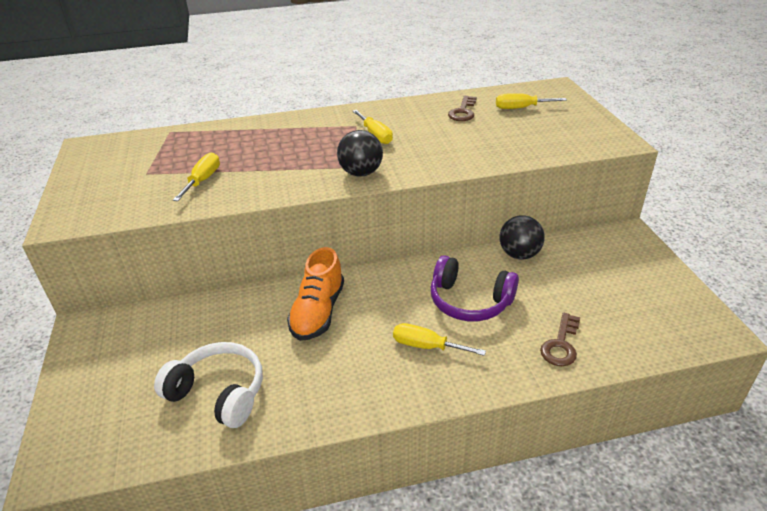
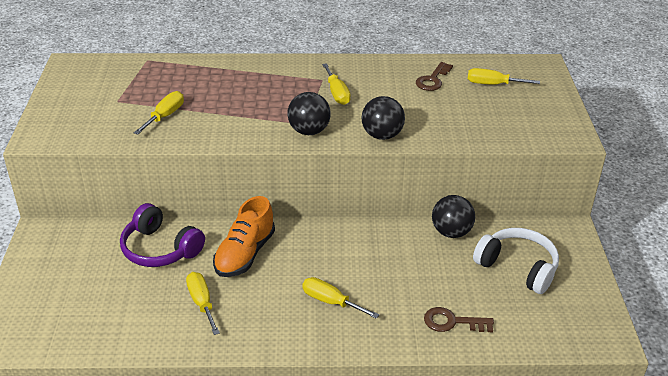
camera: 10 degrees right, 0 degrees up
white headphones [154,342,263,428] -> white headphones moved to [473,228,559,294]
purple headphones [431,255,519,321] -> purple headphones moved to [120,203,205,267]
brown key [540,313,580,366] -> brown key turned 60 degrees clockwise [424,307,494,332]
none -> yellow screwdriver [186,272,220,335]
none -> black ball [361,96,405,140]

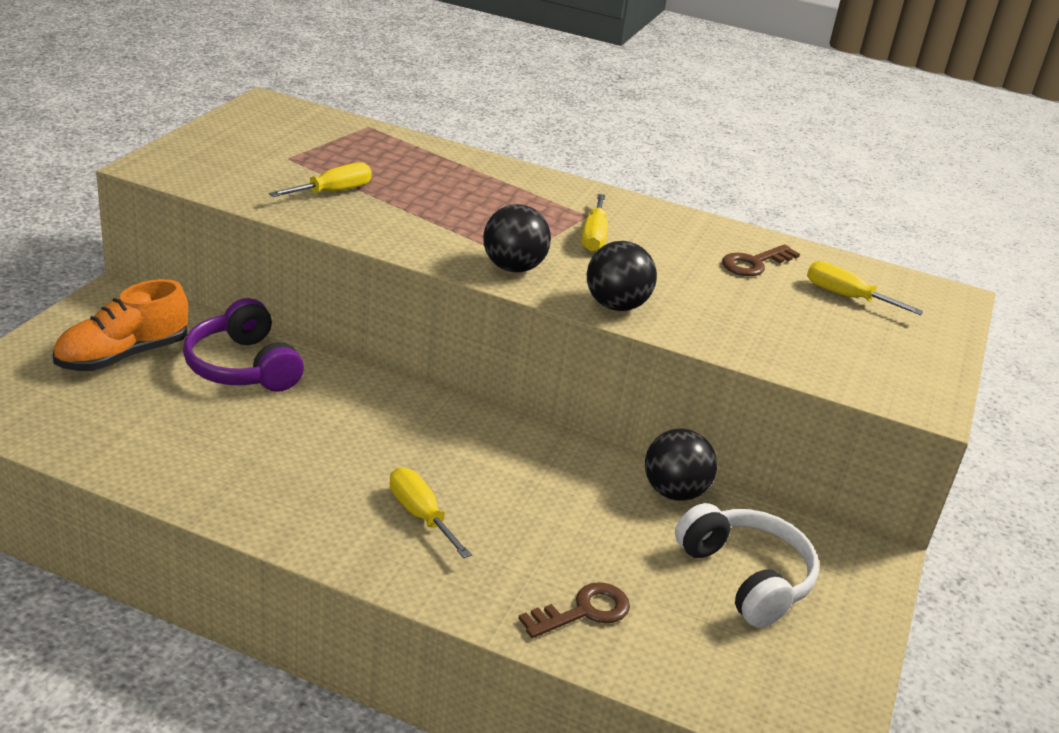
camera: 20 degrees right, 5 degrees down
yellow screwdriver [186,272,220,335] -> none
orange shoe [213,196,275,277] -> orange shoe moved to [53,279,188,371]
brown key [424,307,494,332] -> brown key turned 120 degrees clockwise [518,582,630,638]

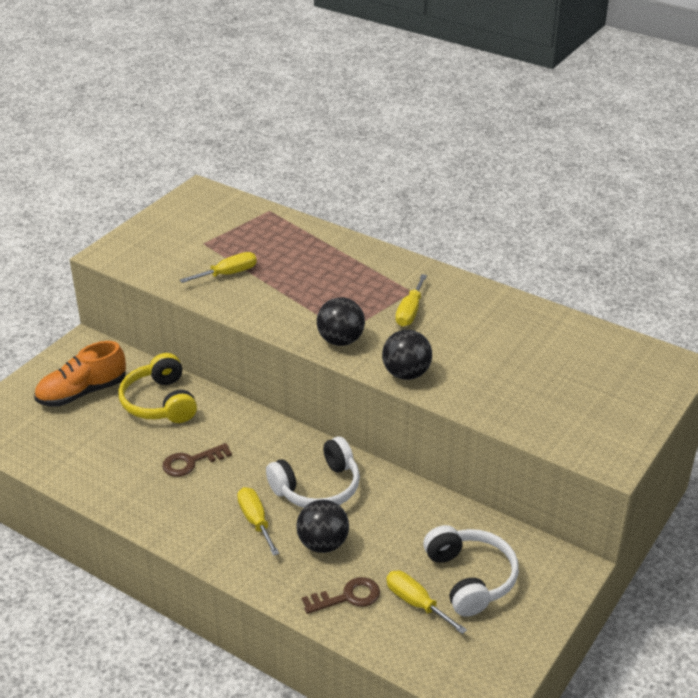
camera: 15 degrees right, 5 degrees up
purple headphones [183,298,304,392] -> yellow headphones [118,353,197,423]
black ball [645,429,717,501] -> black ball moved to [296,500,349,553]
brown key [722,244,800,276] -> brown key moved to [162,443,232,477]
yellow screwdriver [807,261,924,315] -> yellow screwdriver moved to [386,570,467,634]
none -> white headphones [266,437,360,508]

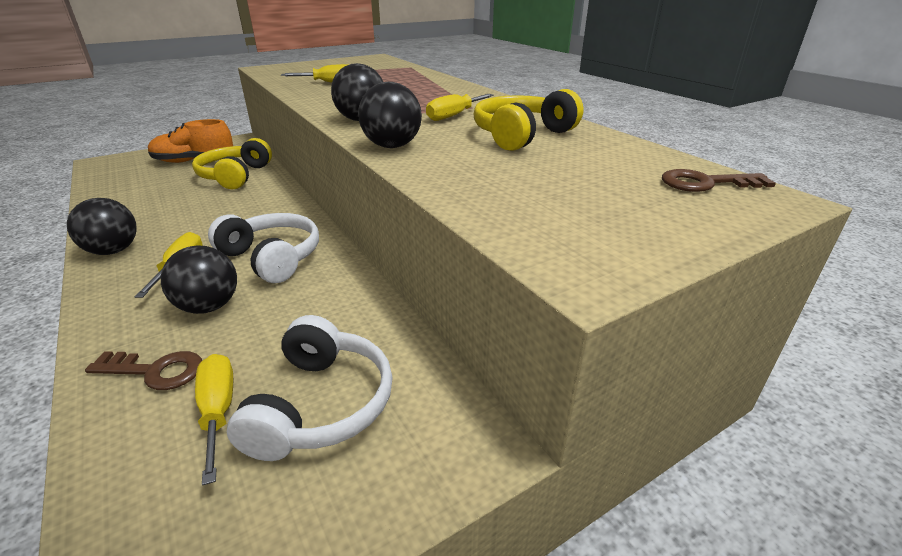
camera: 25 degrees right, 5 degrees down
brown key [162,443,232,477] -> brown key moved to [662,169,776,192]
white headphones [266,437,360,508] -> white headphones turned 135 degrees counterclockwise [208,213,319,283]
none -> black ball [67,198,137,255]
none -> yellow headphones [473,89,584,151]

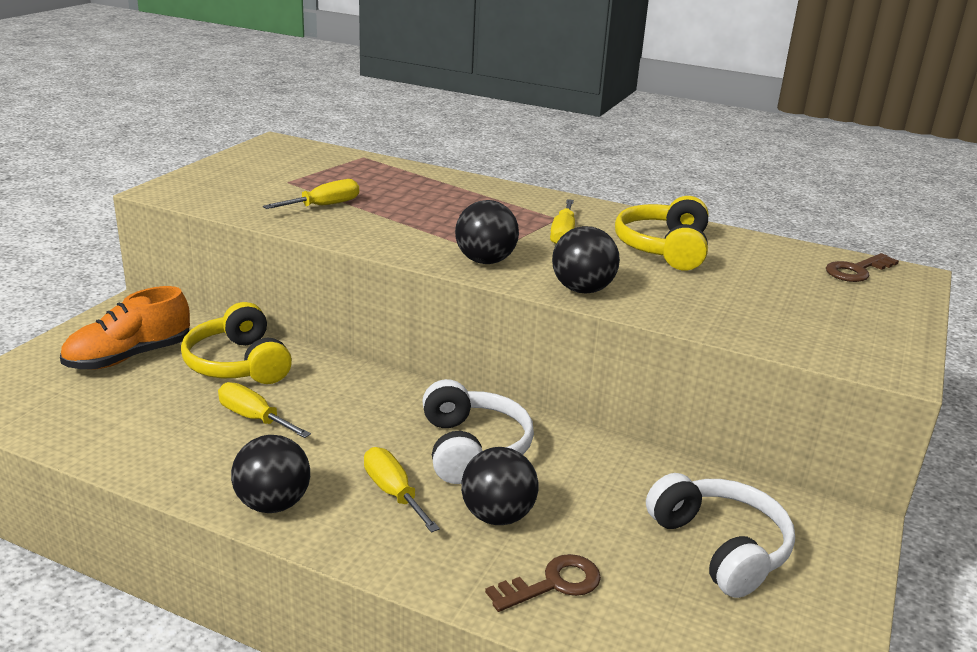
camera: 35 degrees left, 5 degrees down
yellow screwdriver [195,354,233,485] -> yellow screwdriver moved to [218,382,311,438]
white headphones [208,213,319,283] -> white headphones turned 75 degrees clockwise [422,379,534,484]

